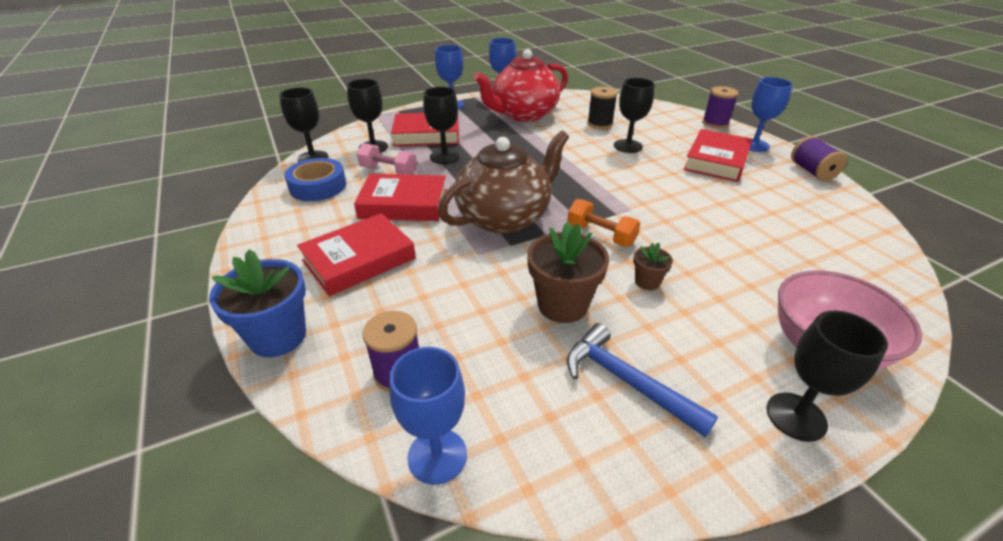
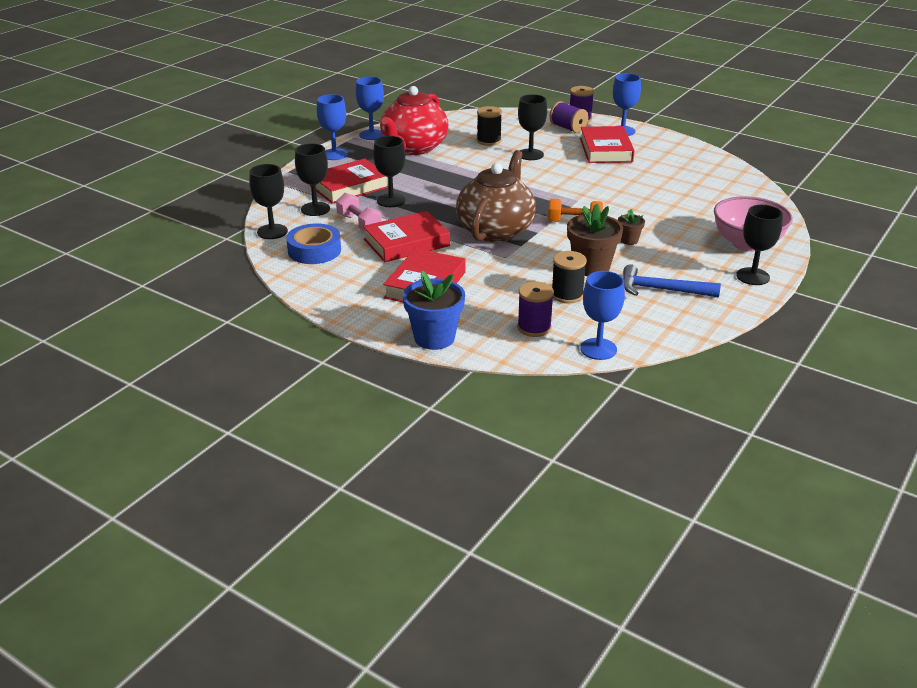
camera: 30 degrees left, 5 degrees down
pink dumbbell [357,143,417,175] -> pink dumbbell turned 60 degrees clockwise [336,193,382,231]
purple spool [791,136,847,181] -> purple spool moved to [549,101,588,133]
none -> black spool [552,251,587,304]

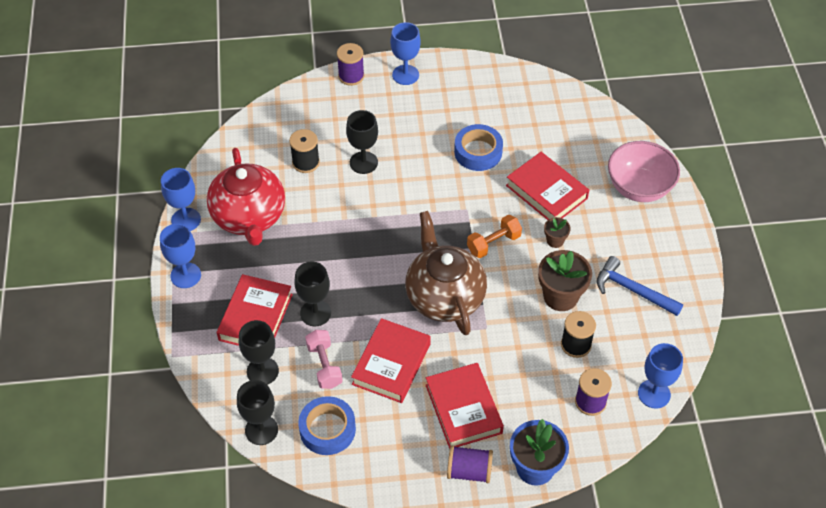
camera: 40 degrees left, 20 degrees up
pink dumbbell [336,193,382,231] -> pink dumbbell turned 60 degrees clockwise [305,330,343,389]
purple spool [549,101,588,133] -> purple spool moved to [447,445,493,483]
red book [580,126,635,163] -> red book moved to [506,152,589,220]
blue hammer [623,264,721,297] -> blue hammer turned 60 degrees clockwise [597,256,683,316]
black goblet [736,205,783,285] -> none
none -> blue tape [454,124,503,171]

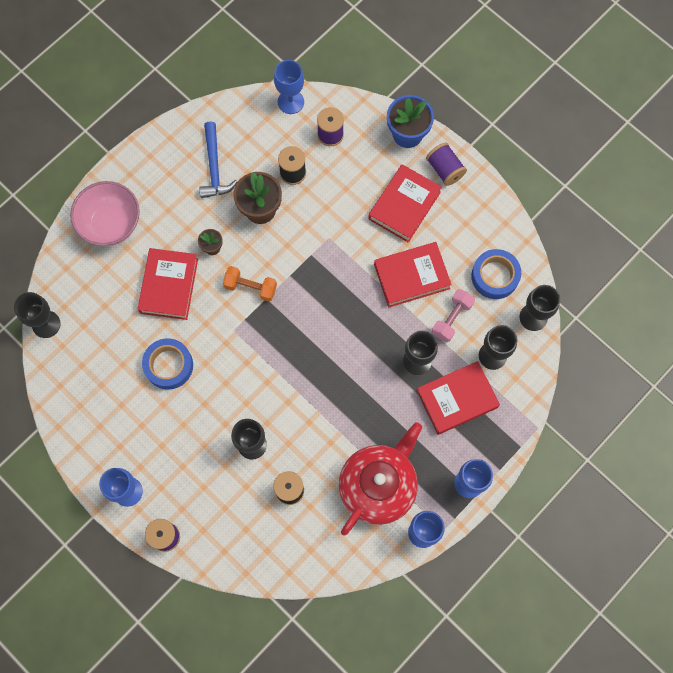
camera: 130 degrees left, 20 degrees up
brown teapot [405,211,487,335] -> none
none -> black goblet [14,292,61,338]

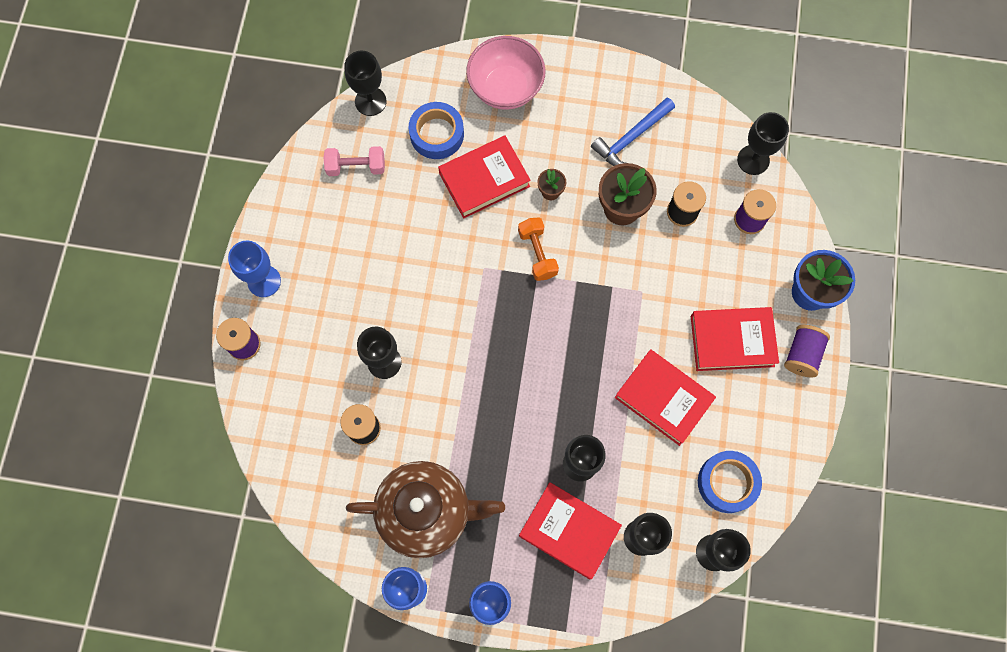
camera: 55 degrees right, 0 degrees up
blue tape [142,338,193,390] -> blue tape moved to [408,102,464,159]
blue goblet [274,60,304,114] -> black goblet [737,112,789,175]
red teapot [339,422,422,536] -> brown teapot [346,461,505,558]
pink dumbbell [432,289,475,342] -> pink dumbbell moved to [323,146,385,176]

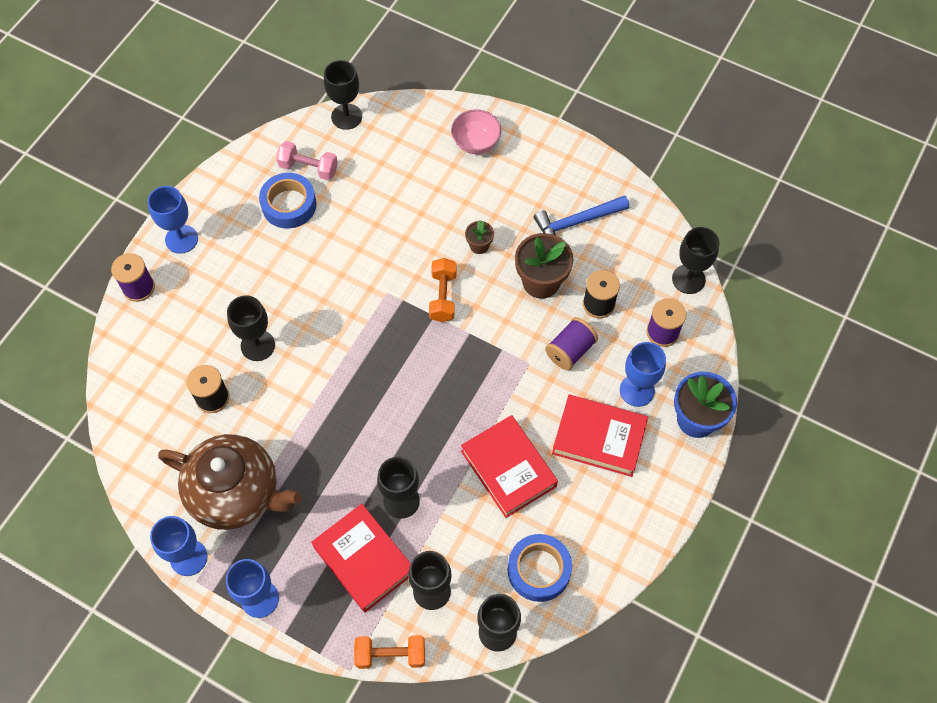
camera: 20 degrees right, 10 degrees down
blue tape [408,102,464,159] -> blue tape moved to [259,173,316,229]
red book [438,136,531,219] -> none
pink bowl [466,36,546,110] -> pink bowl [451,110,501,154], size x0.65
purple spool [784,325,830,377] -> purple spool moved to [545,317,598,370]
none -> orange dumbbell [354,635,425,669]
none -> blue goblet [620,342,666,407]

